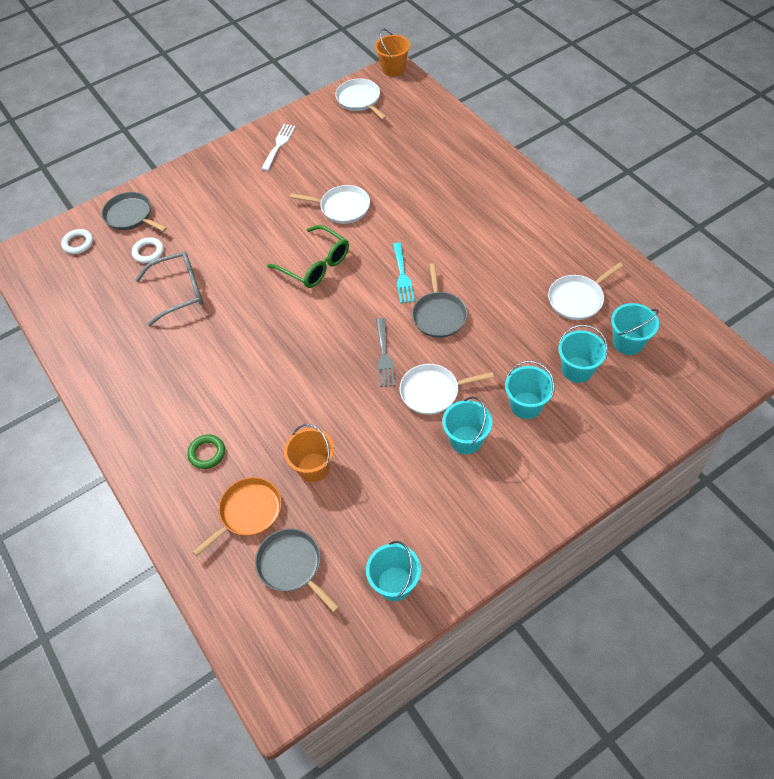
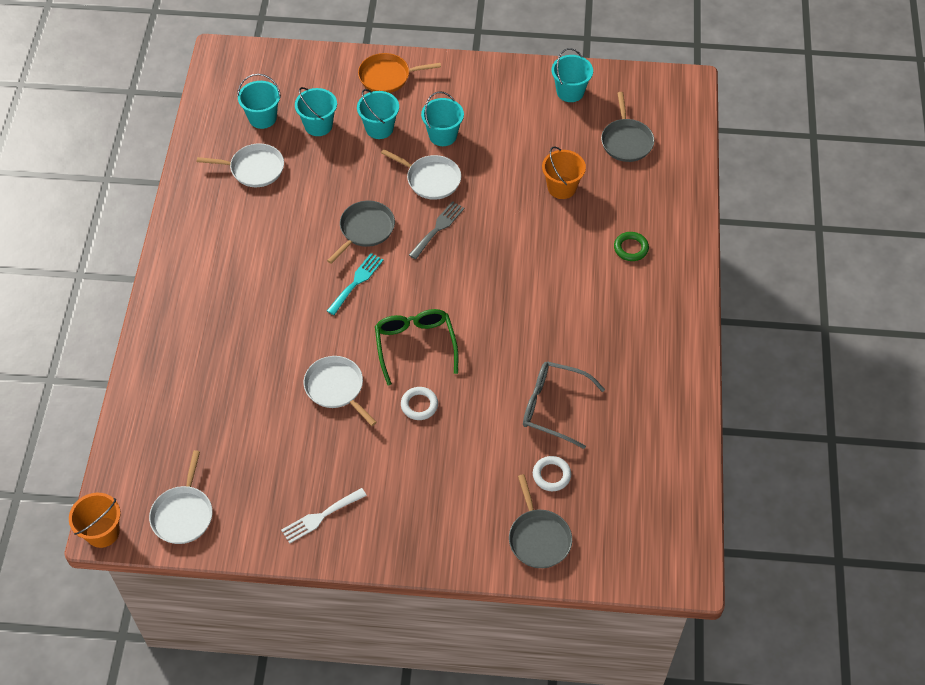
camera: 145 degrees left, 0 degrees up
white ring [61,229,93,254] -> white ring moved to [401,387,438,420]
orange pan [193,477,281,556] -> orange pan moved to [358,53,441,93]

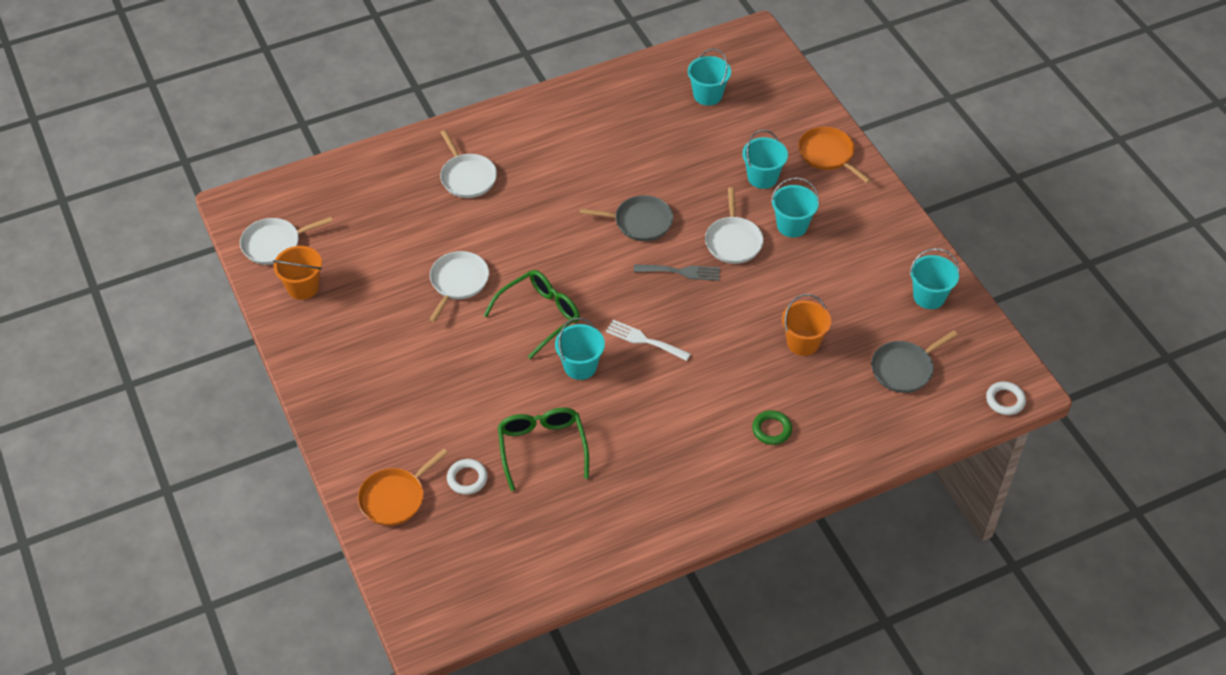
camera: 60 degrees right, 5 degrees down
orange bucket [69,493,121,548] -> orange bucket moved to [273,246,322,300]
white pan [197,143,284,187] -> white pan moved to [440,130,497,198]
white fork [281,488,367,544] -> white fork moved to [606,320,691,361]
turquoise bucket [295,87,337,136] -> turquoise bucket moved to [555,318,605,380]
turquoise fork [327,253,384,315] -> none
white ring [401,387,438,420] -> white ring moved to [986,381,1026,415]
grey pan [509,474,572,568] -> orange pan [358,449,448,526]
grey glasses [523,361,605,449] -> green glasses [498,407,589,491]

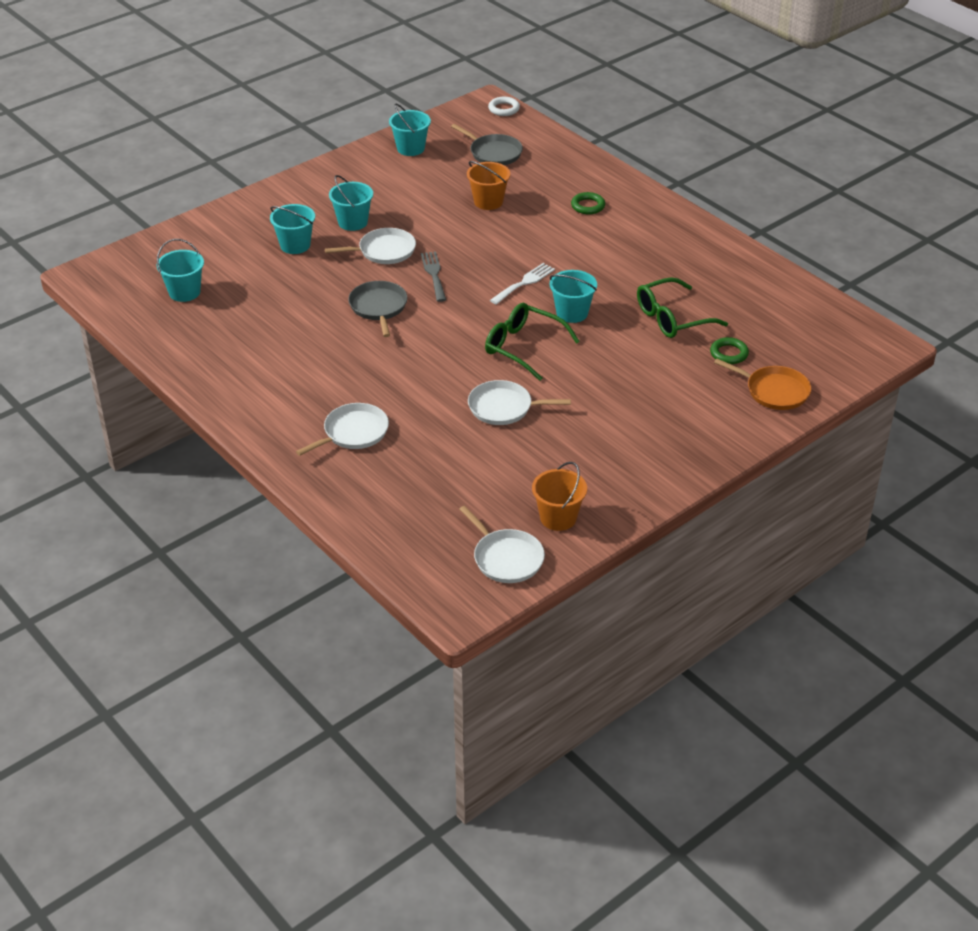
camera: 105 degrees left, 10 degrees down
white ring [447,459,488,495] -> green ring [710,337,749,364]
white fork [606,320,691,361] -> white fork turned 150 degrees counterclockwise [490,263,555,305]
orange pan [798,127,871,183] -> none

